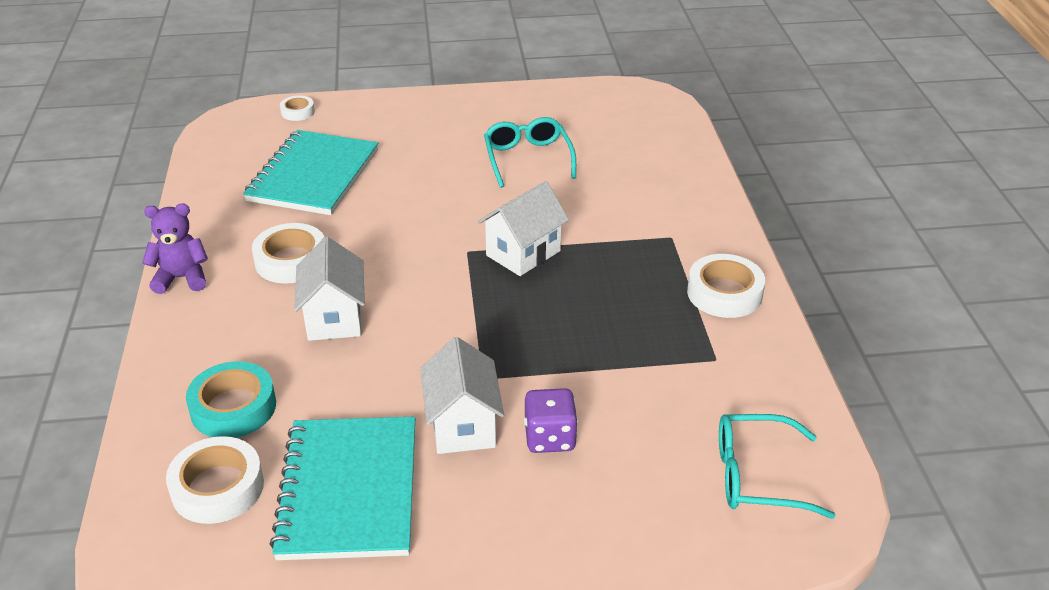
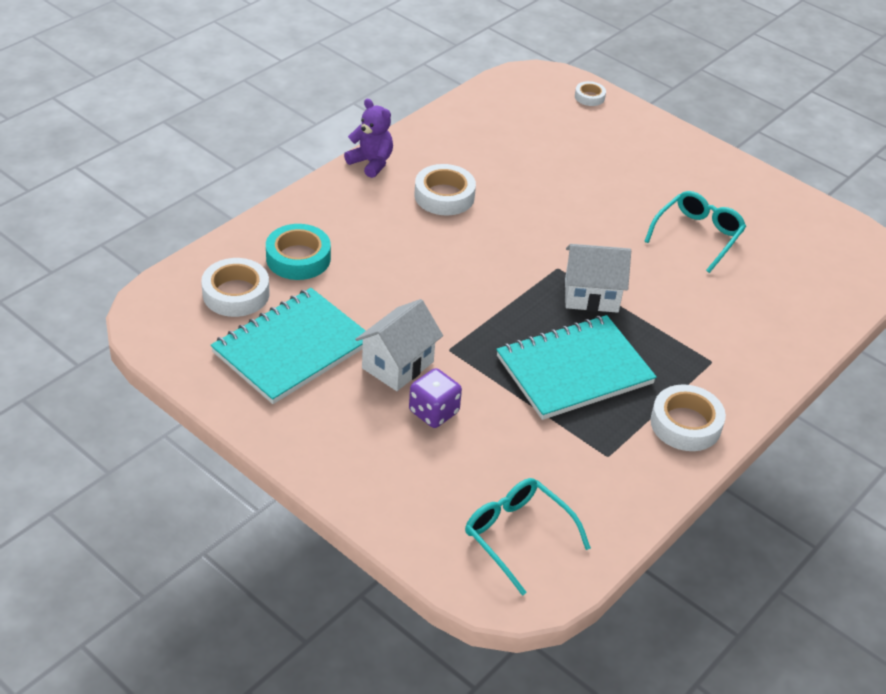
camera: 45 degrees right, 5 degrees up
turquoise notebook [243,130,378,215] -> turquoise notebook moved to [496,315,657,420]
white house [294,237,365,341] -> none

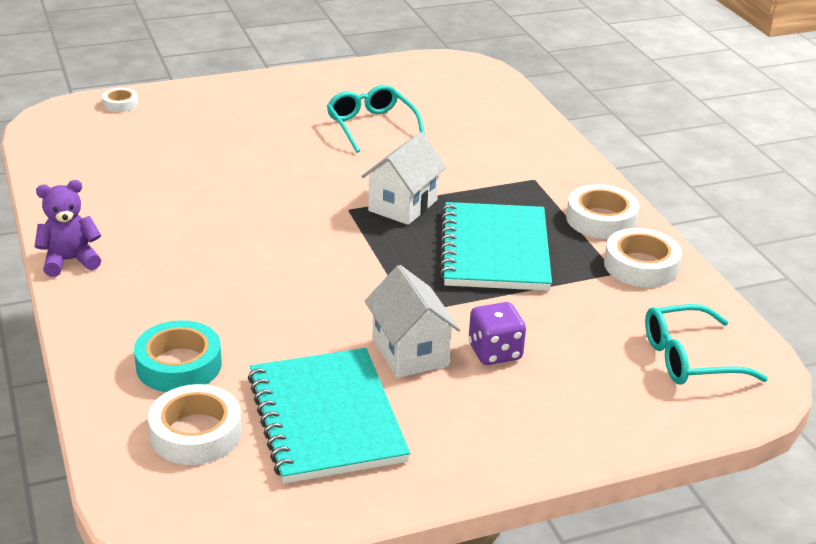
camera: 60 degrees left, 10 degrees down
white tape [415,164,476,215] -> white tape moved to [604,228,682,287]

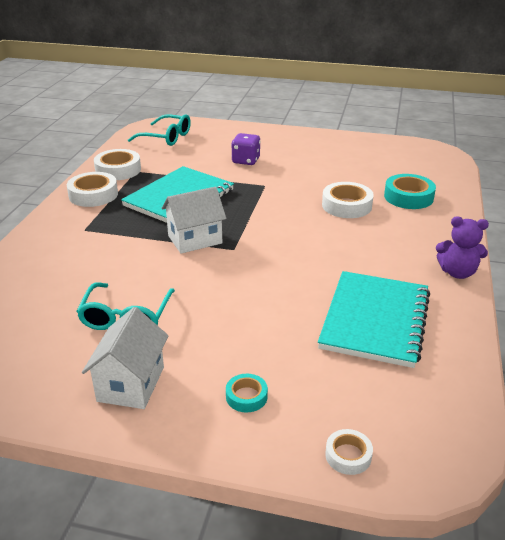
camera: 145 degrees left, 0 degrees up
white tape [148,384,242,465] -> white tape moved to [322,182,374,218]
turquoise notebook [248,348,410,484] -> turquoise notebook moved to [318,271,430,368]
white house [365,265,461,378] -> white house moved to [82,307,168,409]
none -> turquoise tape [226,374,268,413]

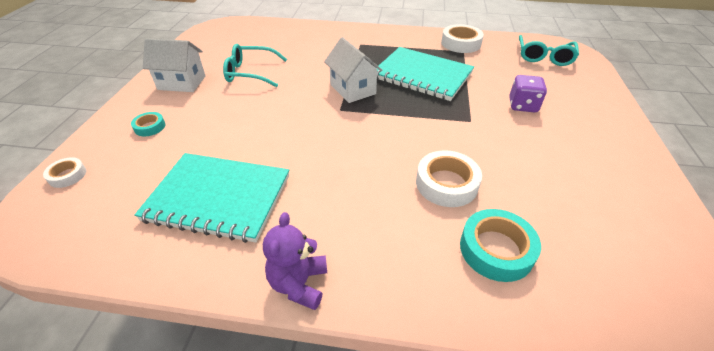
camera: 85 degrees right, 10 degrees up
white tape [67,172,118,207] -> none

